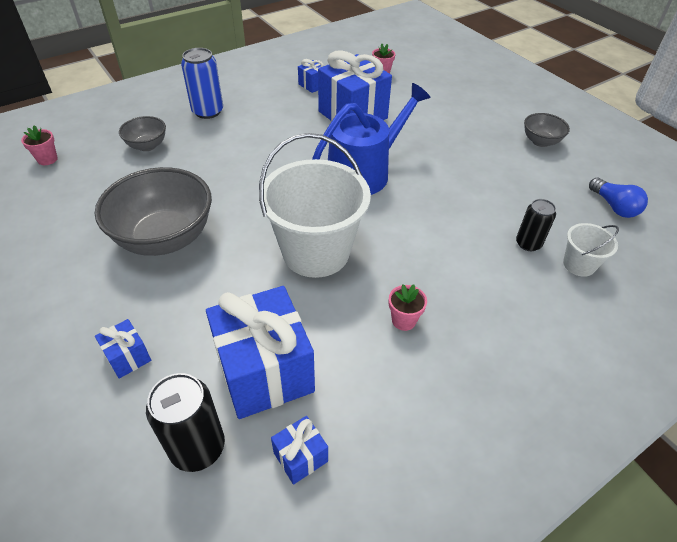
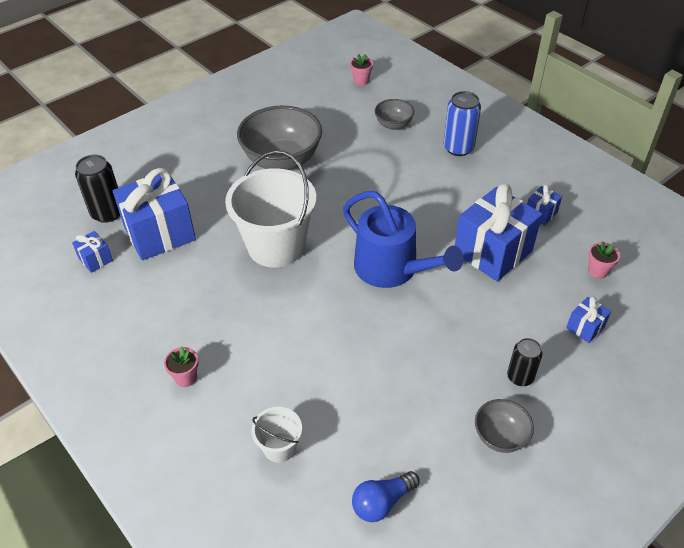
camera: 85 degrees right, 0 degrees up
blue gift [95,319,151,379] -> blue gift moved to [566,297,611,343]
pink flower pot [389,285,427,331] -> pink flower pot moved to [164,346,198,387]
black can [516,199,556,251] -> black can moved to [507,338,543,386]

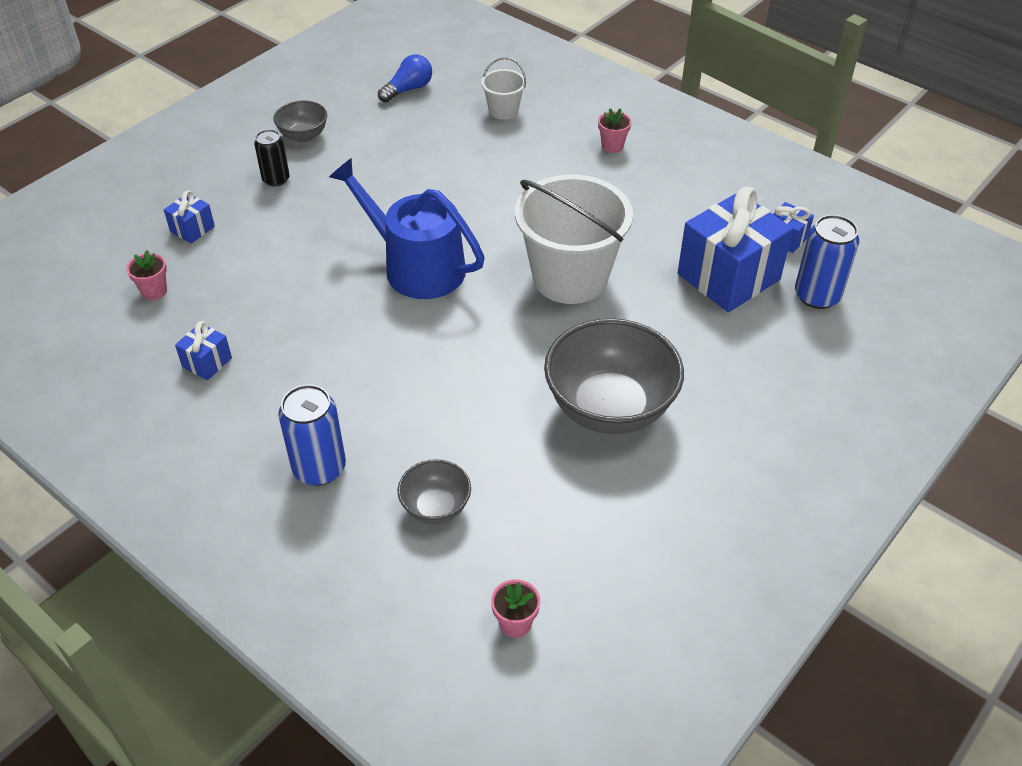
camera: 170 degrees right, 0 degrees up
black can [75,155,120,223] -> blue can [795,215,859,309]
blue gift [455,184,542,281] -> none

